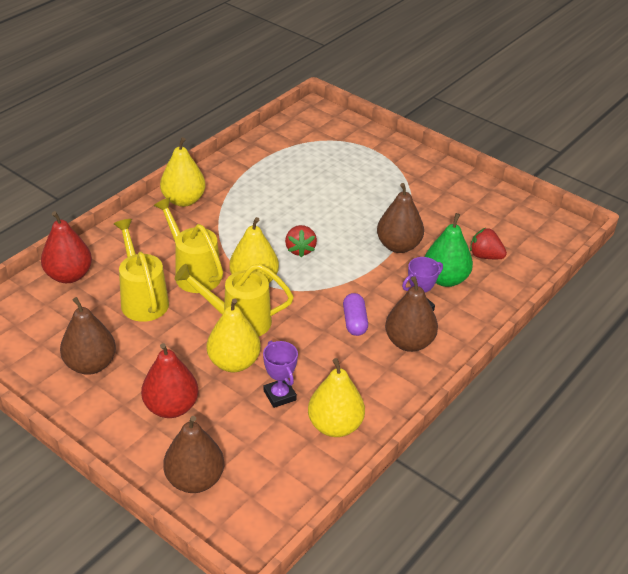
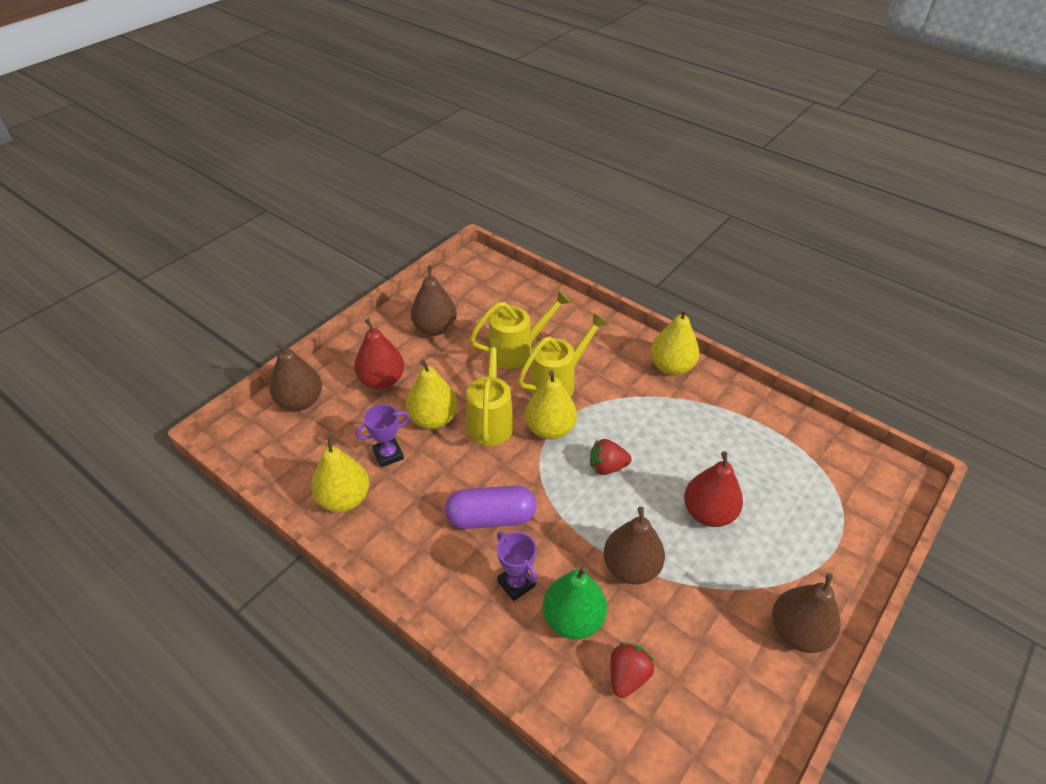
camera: 90 degrees right, 5 degrees up
red pear [41,211,92,283] -> red pear moved to [684,451,743,527]
purple capsule [343,293,368,336] -> purple capsule [445,485,536,529], size x1.57
brown pear [385,276,438,352] -> brown pear moved to [772,573,841,653]

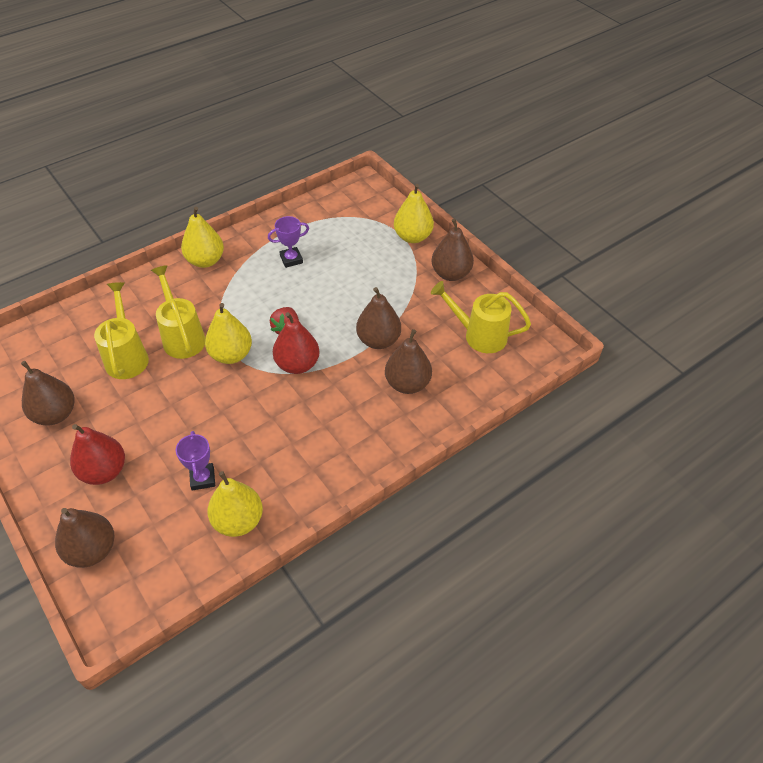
camera: 75 degrees left, 5 degrees up
yellow pear [406,359,458,429] -> yellow pear moved to [394,184,434,243]
purple capsule [445,485,536,529] -> none
yellow watering can [466,338,514,446] -> yellow watering can moved to [431,281,531,353]
purple trophy [497,532,537,601] -> purple trophy moved to [268,216,309,268]
green pear [543,567,607,639] -> brown pear [385,329,432,394]
red strawberry [611,643,654,698] -> none
red pear [684,451,743,527] -> red pear moved to [273,312,319,374]

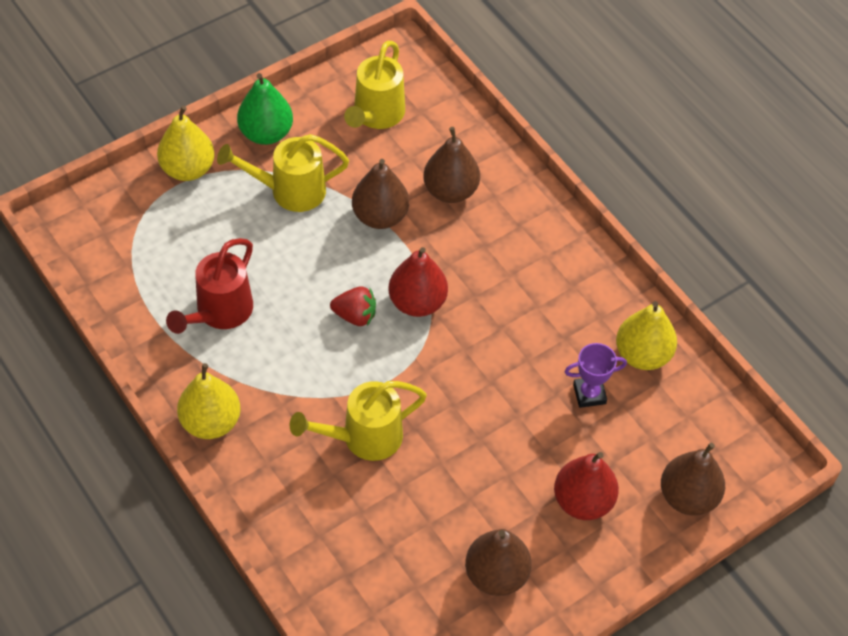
camera: 90 degrees left, 5 degrees up
yellow watering can [94,282,149,379] -> yellow watering can moved to [217,134,349,212]
yellow pear [205,303,252,364] -> none
purple trophy [268,216,309,268] -> red watering can [166,238,253,334]
brown pear [432,218,474,281] -> green pear [237,73,293,145]

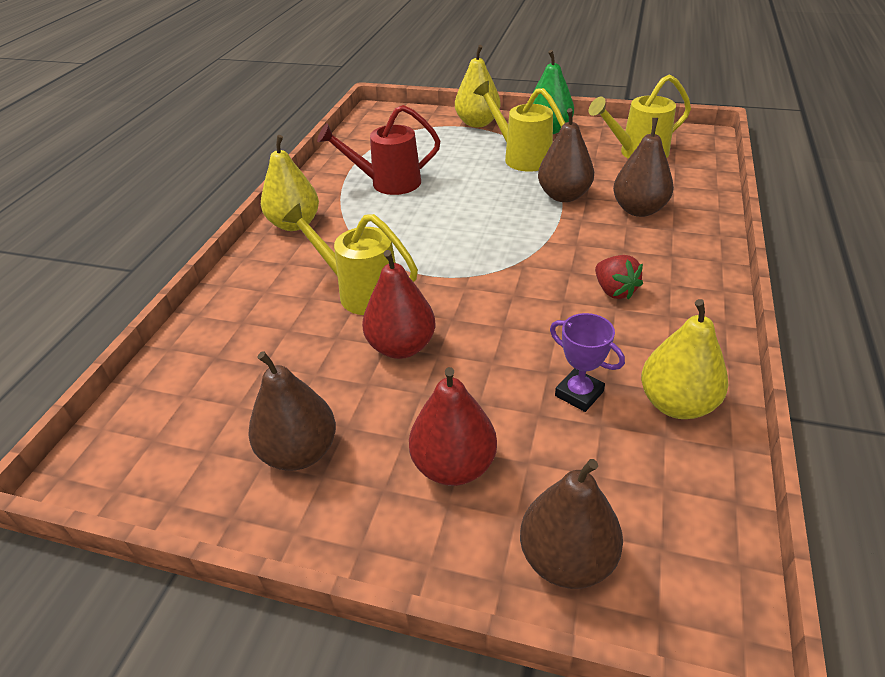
camera: 55 degrees right, 15 degrees down
red strawberry [330,286,376,326] -> red strawberry moved to [595,255,643,300]
red pear [388,247,448,317] -> red pear moved to [362,250,435,359]

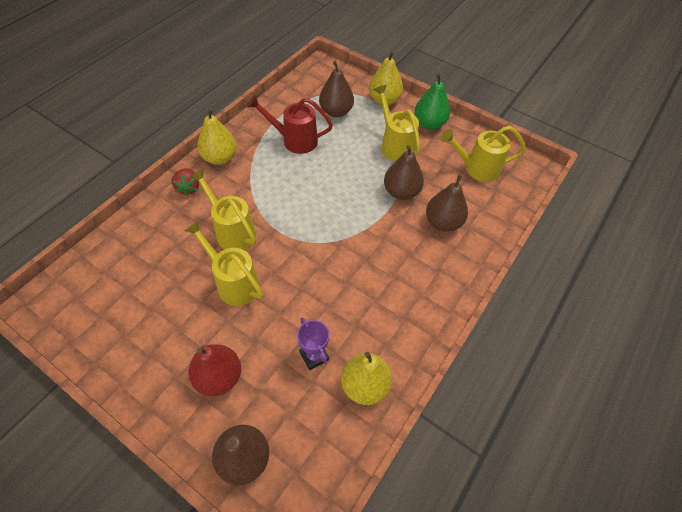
camera: 15 degrees right, 15 degrees up
brown pear [248,351,336,471] -> brown pear moved to [319,61,354,117]
red pear [362,250,435,359] -> yellow watering can [185,220,264,306]
red strawberry [595,255,643,300] -> red strawberry moved to [172,168,199,196]

